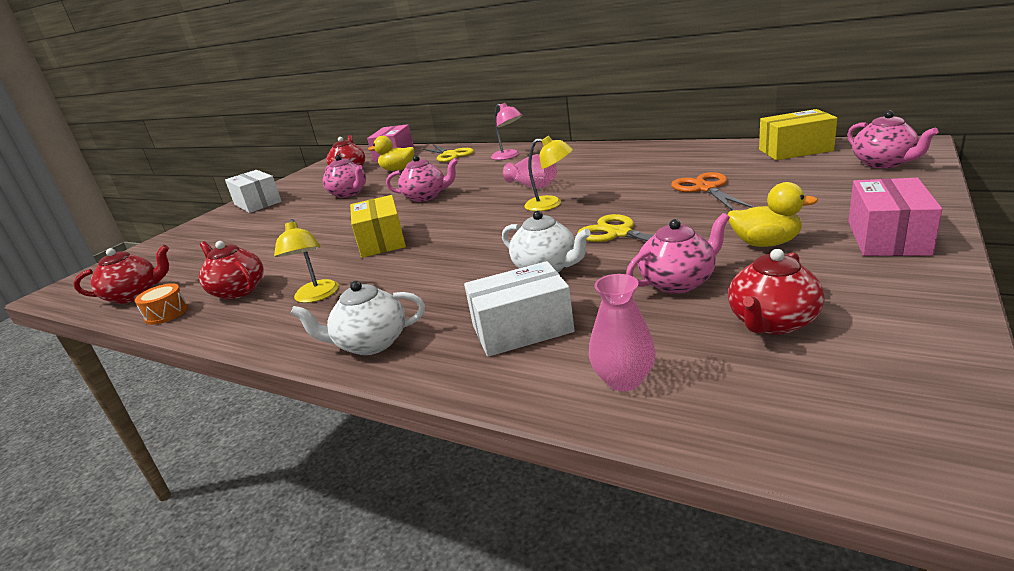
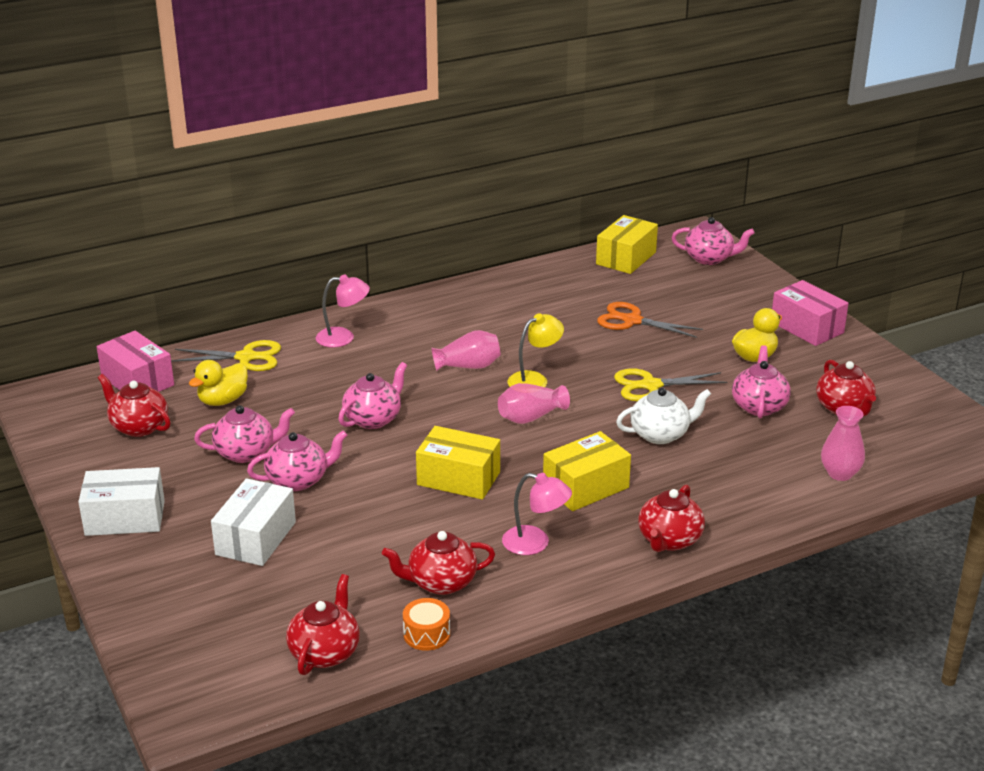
camera: 60 degrees left, 5 degrees up
yellow lamp [274,219,339,303] -> pink lamp [502,473,572,555]
white teapot [290,281,425,355] -> red teapot [638,485,705,552]
white box [464,261,575,357] -> white box moved to [211,478,296,566]
none -> pink teapot [247,430,347,491]
none -> pink vase [498,383,570,424]
none -> yellow box [543,431,631,511]

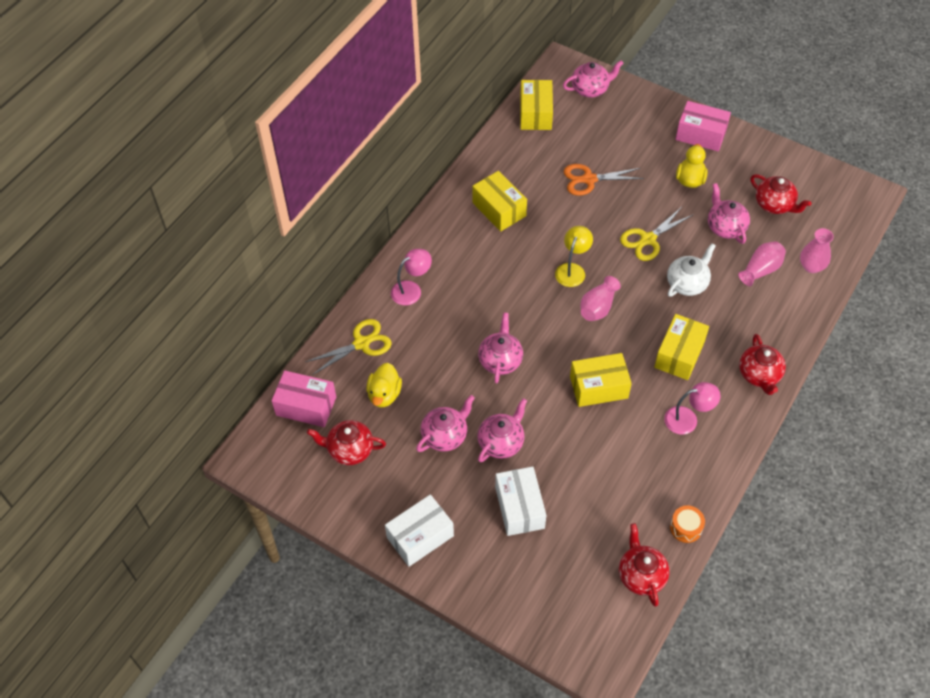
camera: 30 degrees left, 25 degrees up
red teapot [382,531,495,595] -> none
pink vase [431,330,501,371] -> pink vase moved to [738,241,786,286]
none -> yellow box [472,171,527,231]

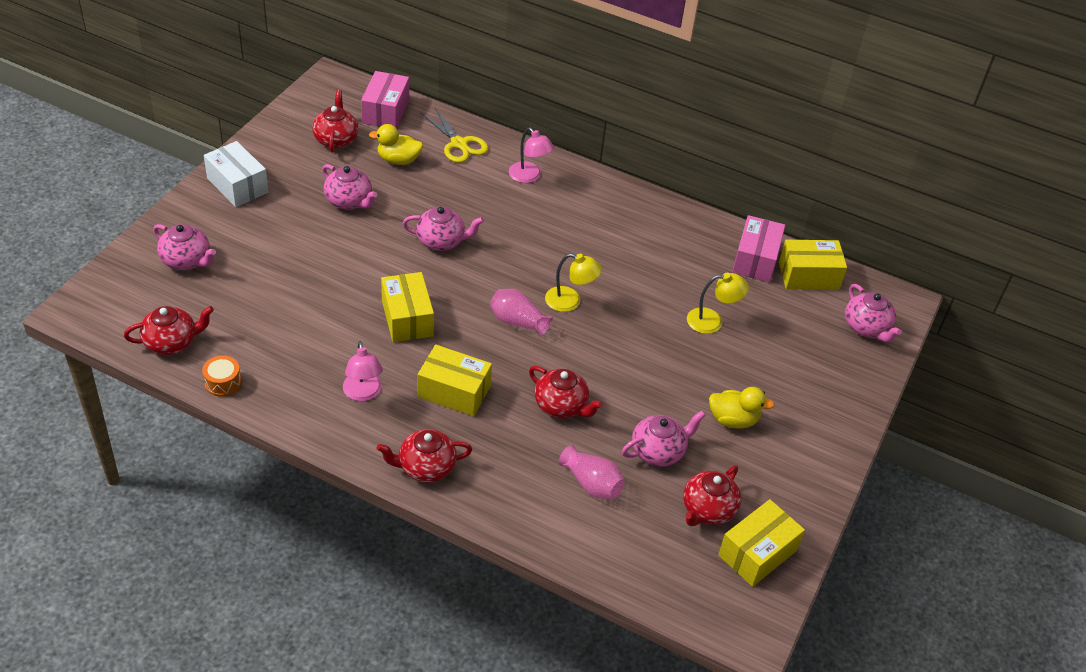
camera: 80 degrees right, 10 degrees down
yellow box [472,171,527,231] -> yellow box moved to [718,499,805,587]
pink teapot [477,398,527,462] -> pink teapot moved to [153,224,216,270]
white box [495,466,546,536] -> none
orange scissors [564,164,644,196] -> yellow lamp [687,273,749,334]
yellow scissors [620,207,693,261] -> none
white teapot [667,243,716,297] -> red teapot [529,366,603,418]
pink box [675,101,731,152] -> pink box moved to [732,215,785,282]
pink vase [800,228,834,273] -> none

